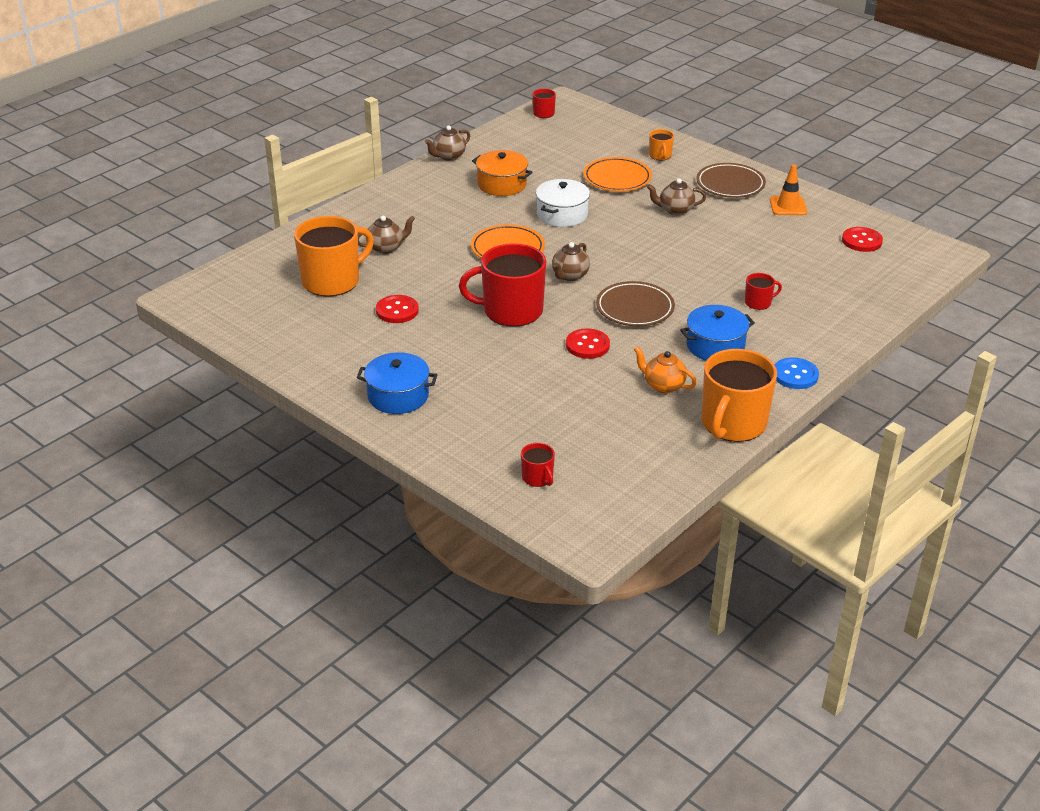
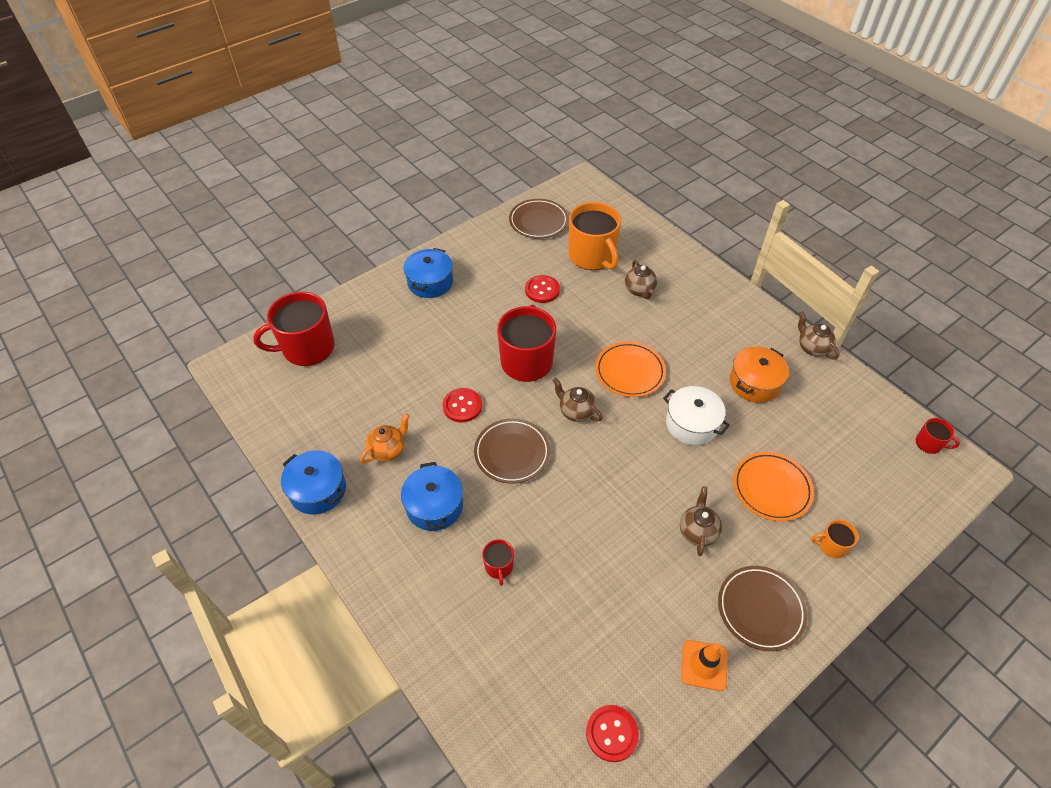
camera: 100 degrees right, 15 degrees up
red mug [521,443,555,487] -> red mug [253,292,335,366], size x2.21
orange mug [701,349,777,442] -> blue pot [281,450,346,515]
blue button [775,357,819,389] -> none
none -> brown plate [509,199,568,239]

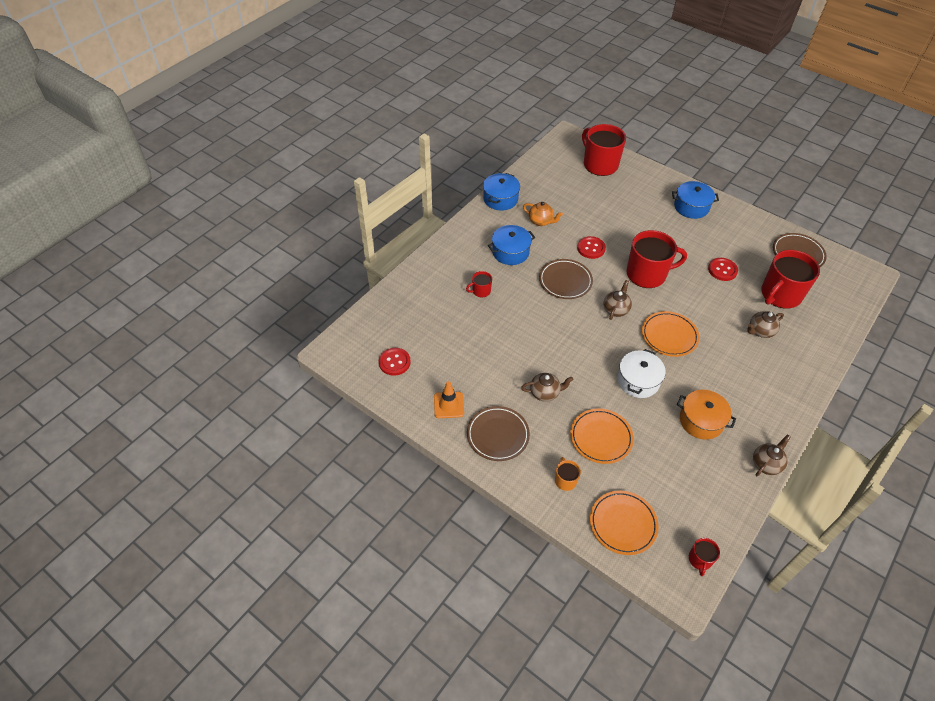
camera: 75 degrees right, 0 degrees up
orange mug [569,202,621,270] -> red mug [761,250,820,309]
none -> orange plate [590,491,659,555]

